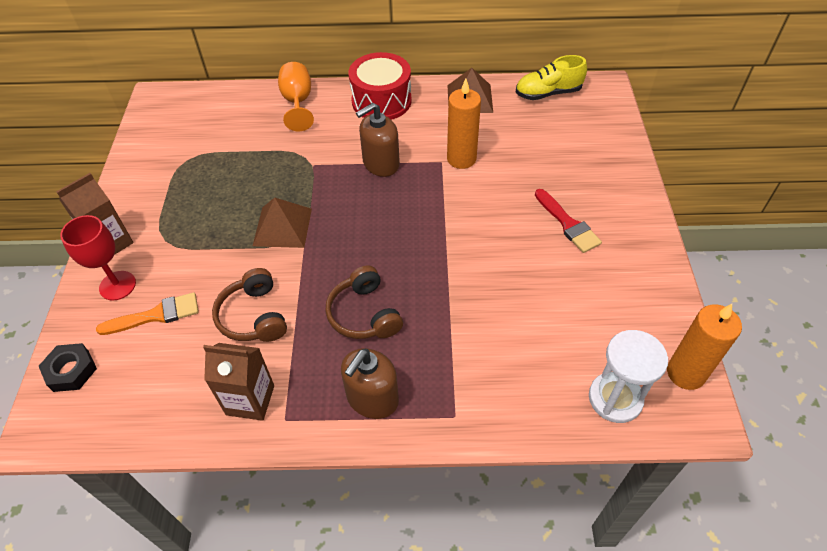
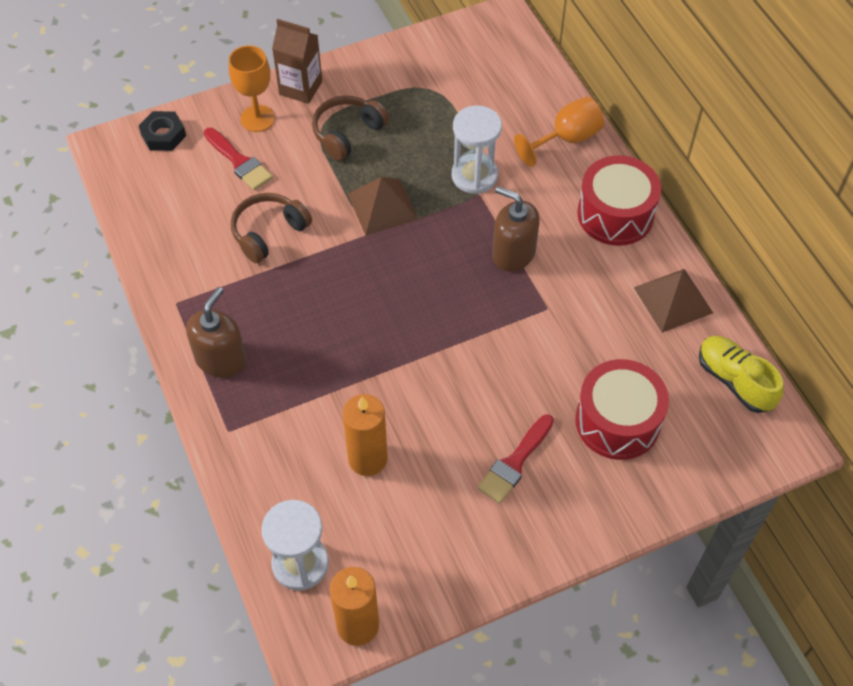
camera: 65 degrees right, 5 degrees up
red goblet [60,215,136,301] -> orange goblet [229,46,275,132]
orange brush [96,292,199,335] -> red brush [204,128,273,190]
brown carton [203,343,274,421] -> none
brown headphones [325,265,403,339] -> brown headphones moved to [312,96,389,161]
brown soap dispenser [341,348,399,419] -> brown soap dispenser turned 105 degrees clockwise [186,287,246,378]
orange candle [447,79,481,169] -> orange candle moved to [343,394,388,476]
none -> white hourglass [452,106,502,194]
none -> red drum [575,359,669,460]

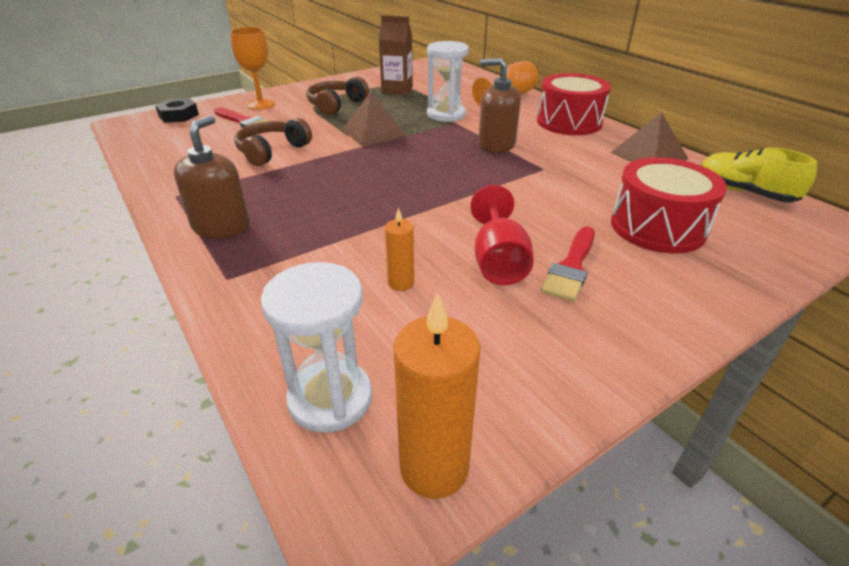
camera: 10 degrees left, 20 degrees down
brown carton [272,19,322,104] -> brown carton moved to [379,15,413,95]
orange candle [343,394,388,476] -> orange candle [385,207,414,291], size x0.55
none -> red goblet [470,185,534,285]

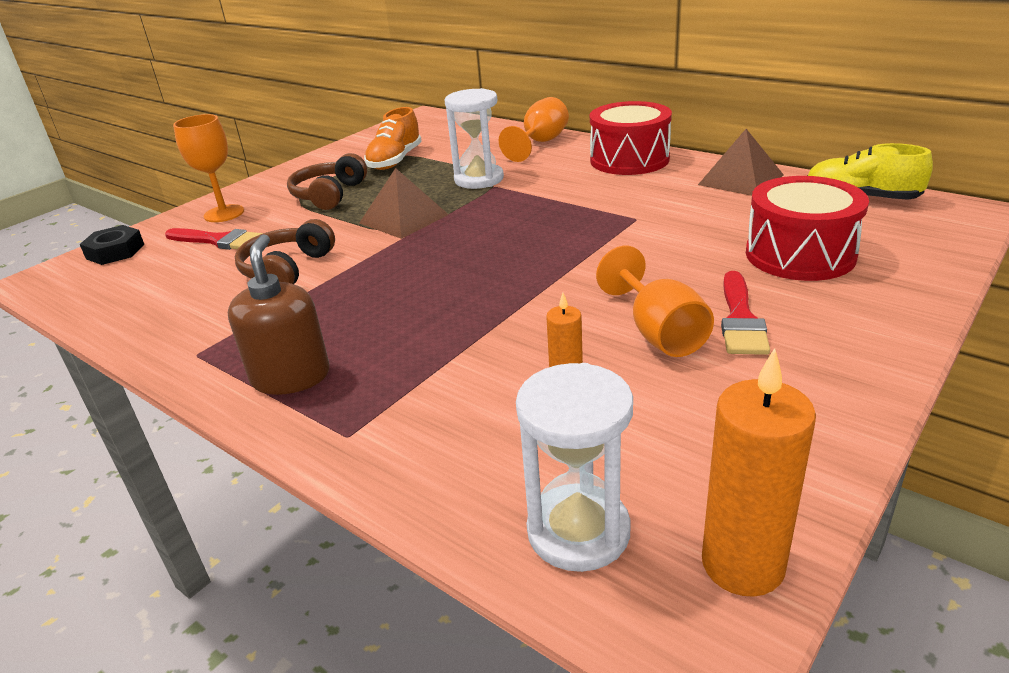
camera: 15 degrees left, 5 degrees down
brown carton [379,15,413,95] -> orange shoe [364,107,422,170]
red goblet [470,185,534,285] -> orange goblet [596,246,714,357]
brown soap dispenser [478,58,521,153] -> none

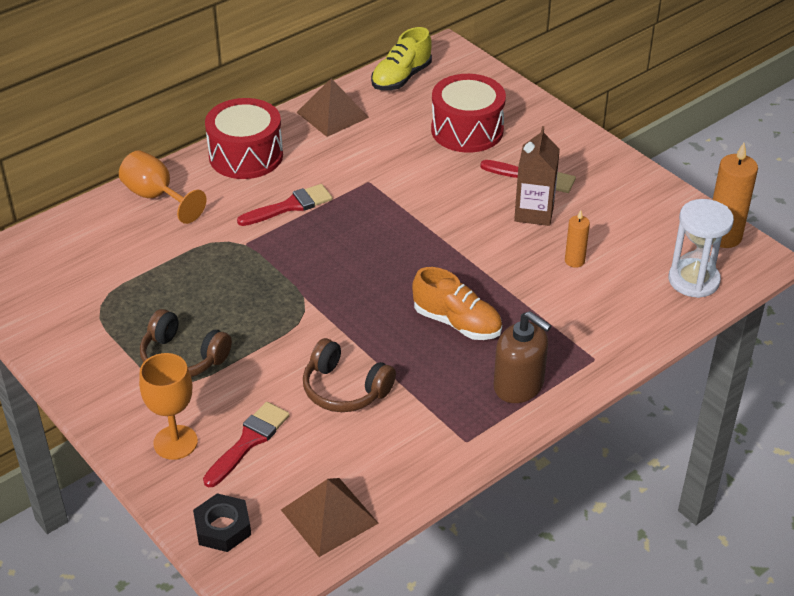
camera: 80 degrees left, 10 degrees up
brown soap dispenser [228,234,330,395] -> brown soap dispenser turned 150 degrees counterclockwise [494,311,551,403]
brown pyramid [360,168,449,239] -> brown pyramid moved to [281,478,379,557]
orange shoe [364,107,422,170] -> orange shoe moved to [412,267,502,340]
white hourglass [445,88,504,189] -> none
orange goblet [596,246,714,357] -> brown carton [514,126,560,226]
none -> red brush [237,184,332,226]

